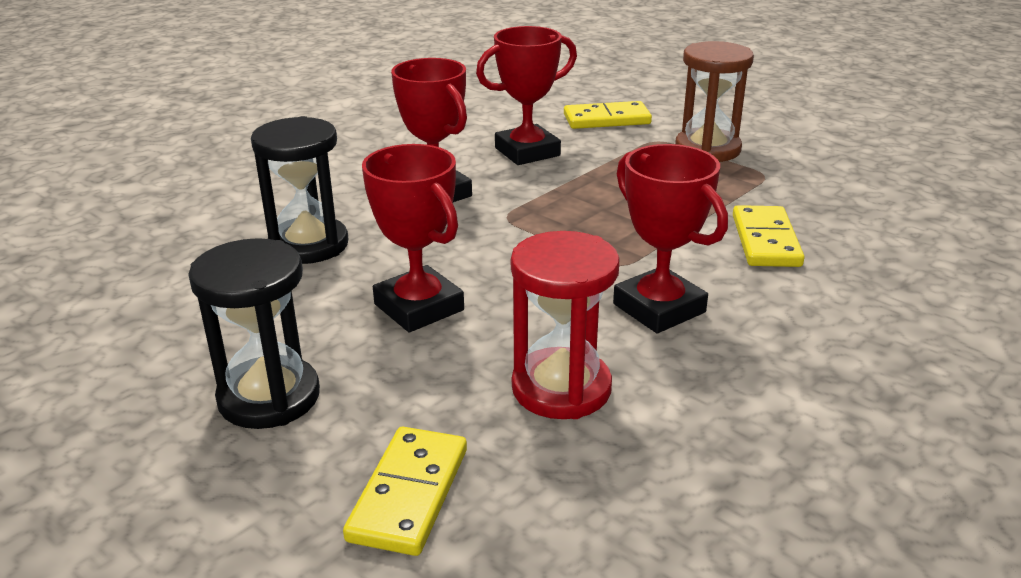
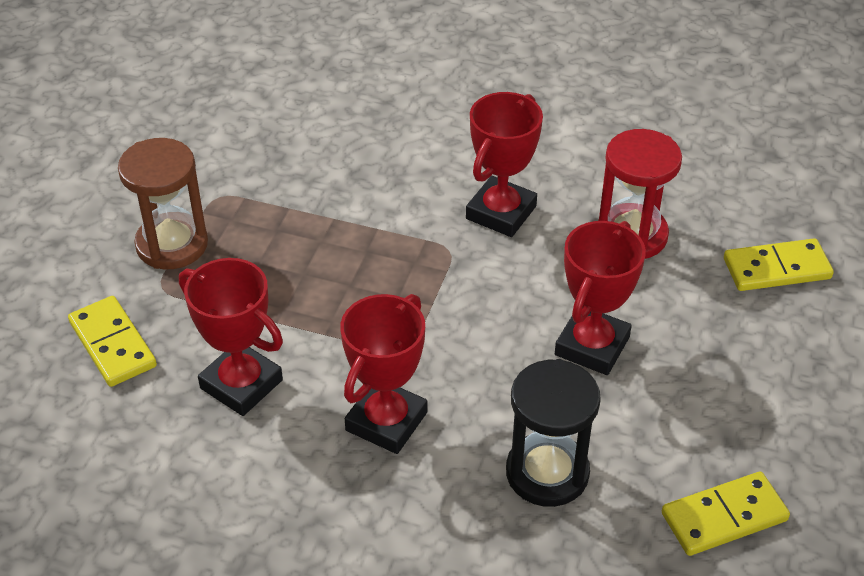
camera: 115 degrees left, 15 degrees up
black hourglass [188,238,320,429] -> none
yellow domino [733,205,805,267] -> yellow domino moved to [662,471,790,556]

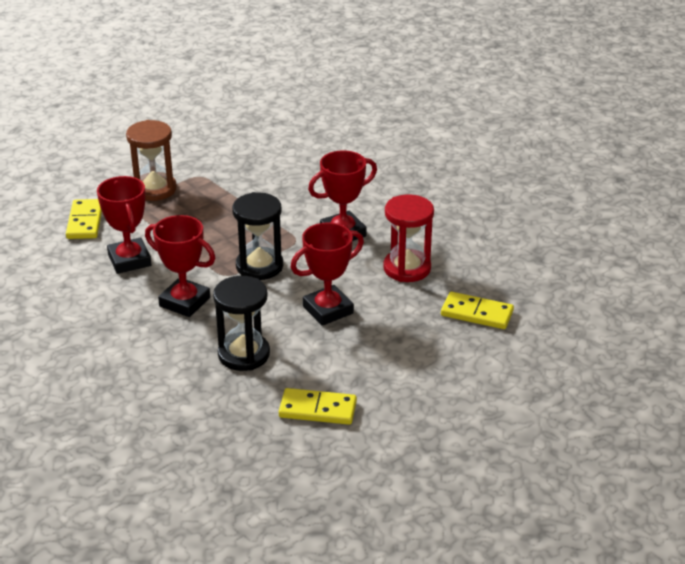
camera: 30 degrees right, 10 degrees down
red trophy [340,294,427,454] -> red trophy turned 60 degrees clockwise [145,215,215,317]
none -> black hourglass [232,192,283,280]

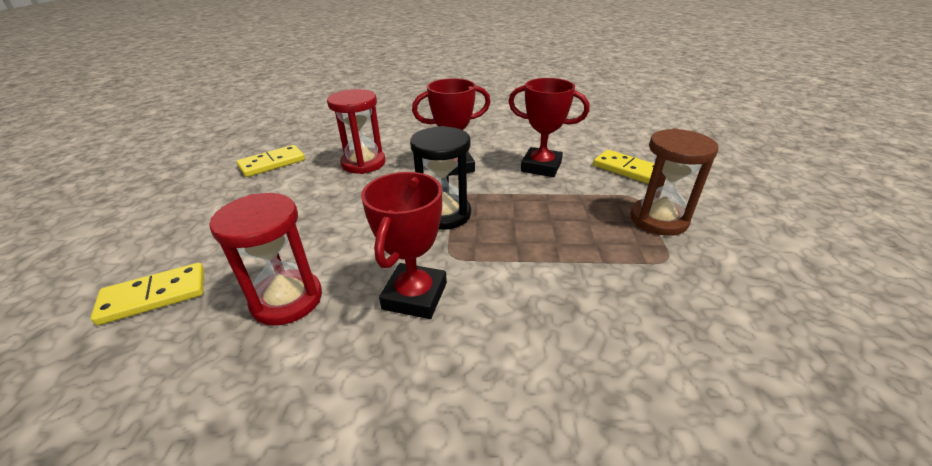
camera: 135 degrees right, 0 degrees up
black hourglass [213,276,270,371] -> red hourglass [327,89,386,174]
red trophy [291,223,364,326] -> none

